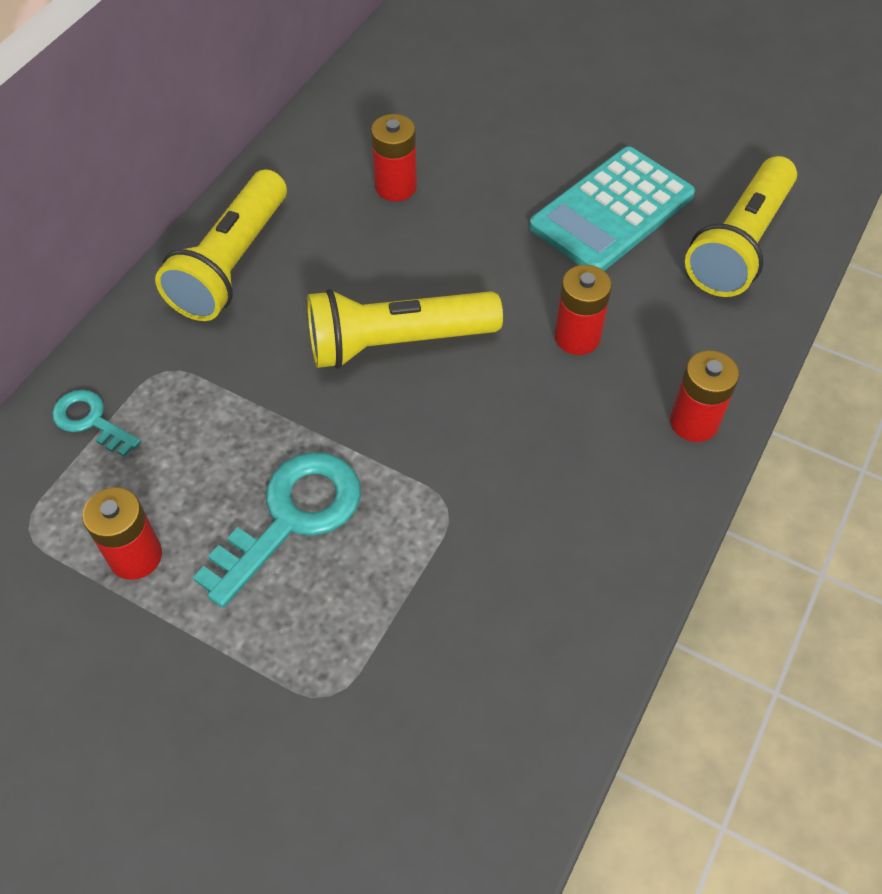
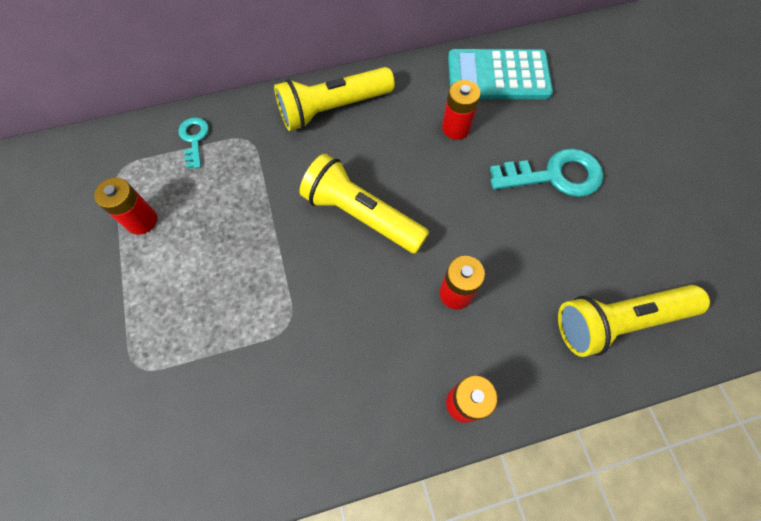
camera: 45 degrees right, 10 degrees up
turquoise key [193,452,361,608] -> turquoise key moved to [490,148,604,197]
turquoise calculator [529,147,695,271] -> turquoise calculator moved to [448,49,553,99]

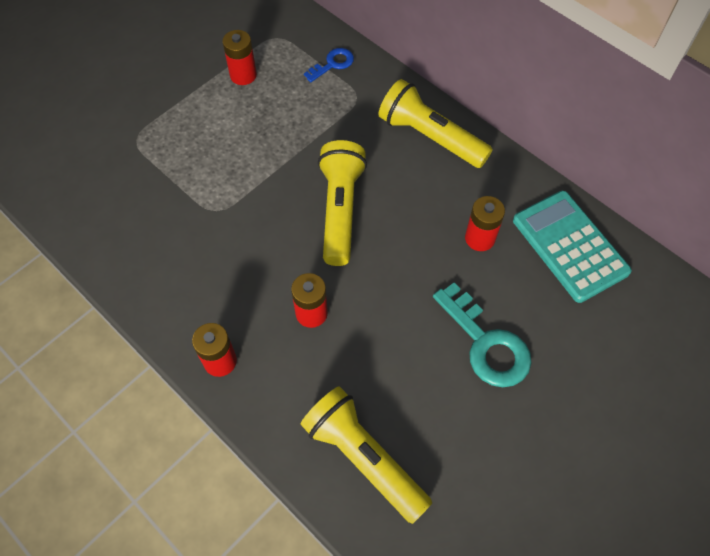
camera: 60 degrees right, 5 degrees down
turquoise key [178,117,209,169] -> blue key [304,48,354,82]

